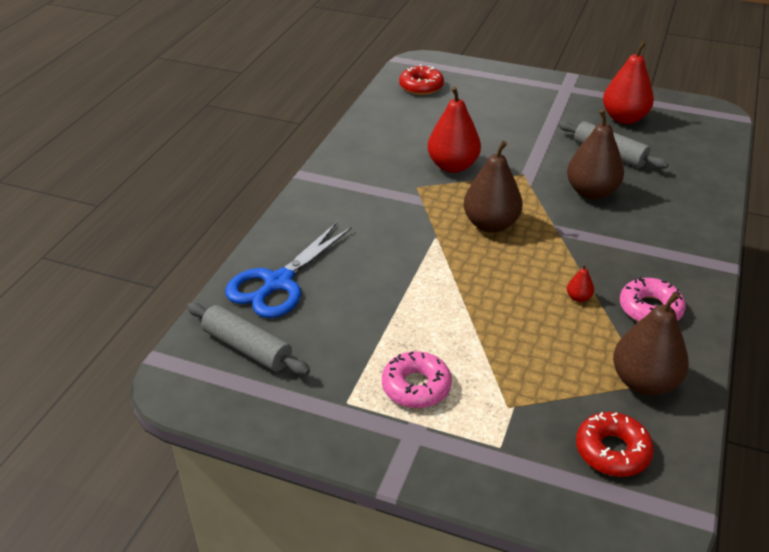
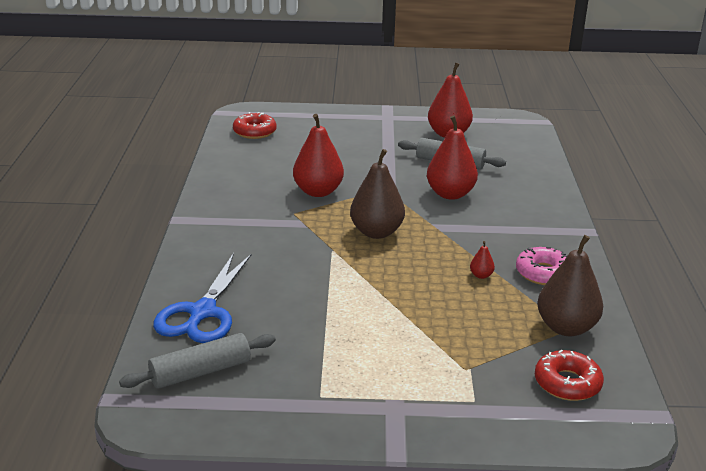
camera: 20 degrees left, 10 degrees down
grey rolling pin [187,302,310,376] -> grey rolling pin turned 45 degrees counterclockwise [119,333,276,389]
pink donut [382,351,452,408] -> none
brown pear [567,110,624,200] -> red pear [427,115,478,200]

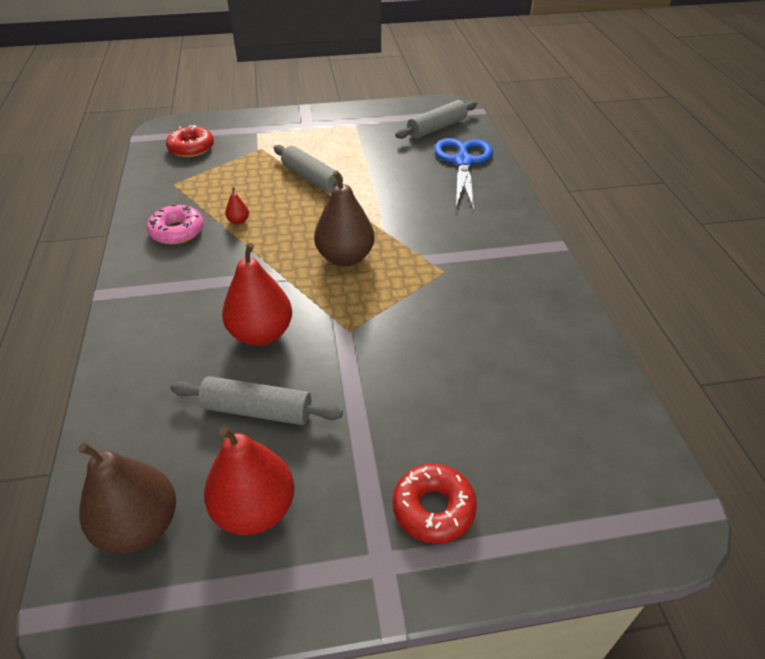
camera: 170 degrees right, 15 degrees up
red donut [233,112,277,139] -> red donut moved to [393,464,477,544]
red pear [293,114,344,197] -> none
brown pear [537,235,603,336] -> brown pear moved to [78,443,176,554]
none -> grey rolling pin [274,145,353,194]

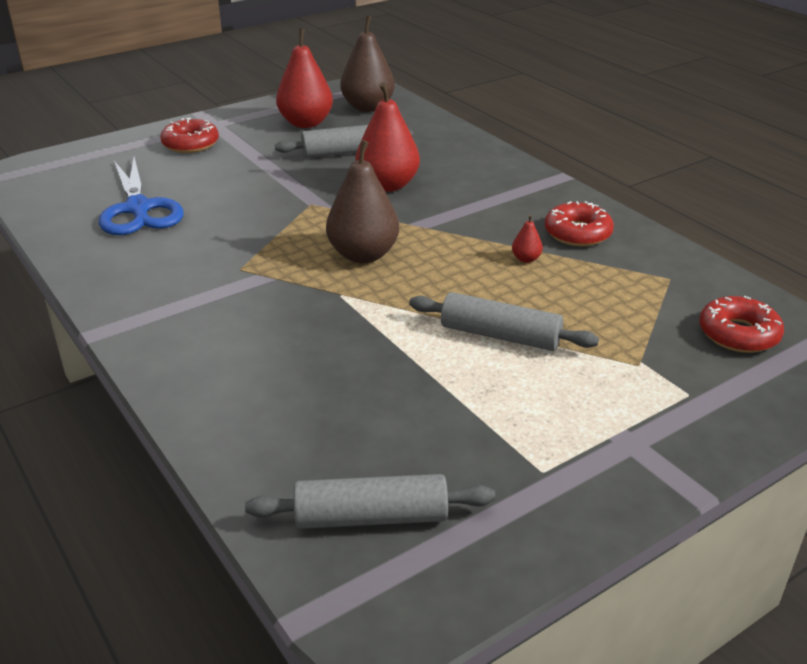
camera: 155 degrees right, 10 degrees down
pink donut [147,205,204,245] -> red donut [545,201,614,246]
grey rolling pin [395,100,477,139] -> grey rolling pin turned 60 degrees clockwise [245,474,495,529]
blue scissors [434,138,493,211] -> blue scissors moved to [99,157,184,235]

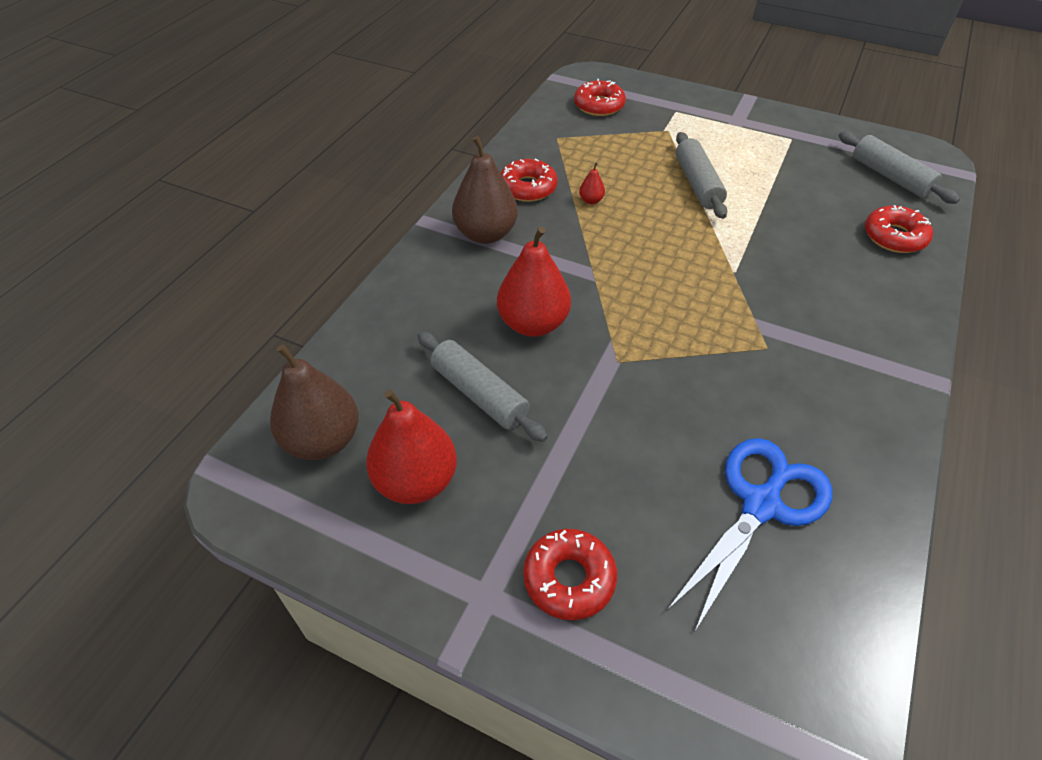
camera: 120 degrees left, 15 degrees up
brown pear [326,140,399,263] -> brown pear moved to [452,136,518,244]
none -> red donut [865,205,933,253]

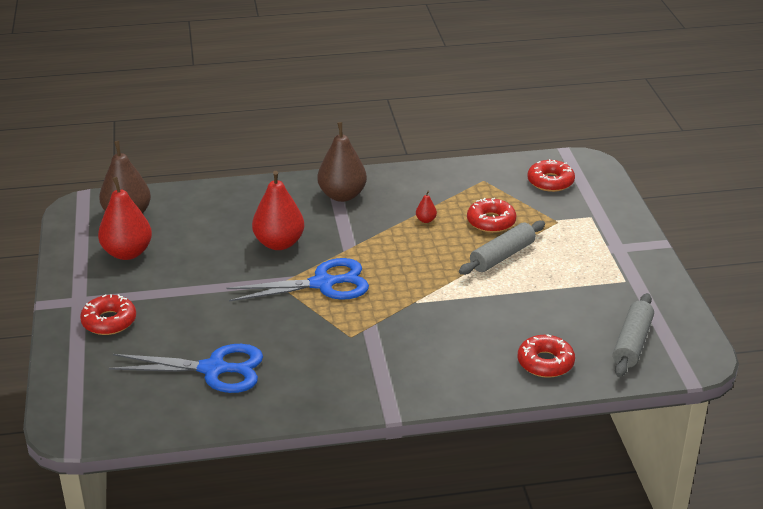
camera: 55 degrees right, 15 degrees down
grey rolling pin [417,331,548,442] -> none
red donut [501,159,558,202] -> red donut moved to [467,198,516,233]
none -> blue scissors [226,258,369,301]

